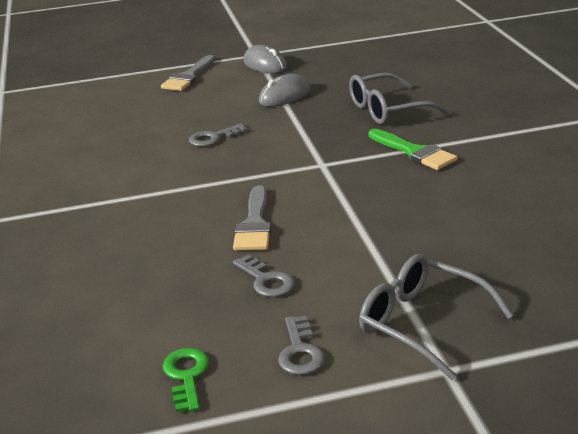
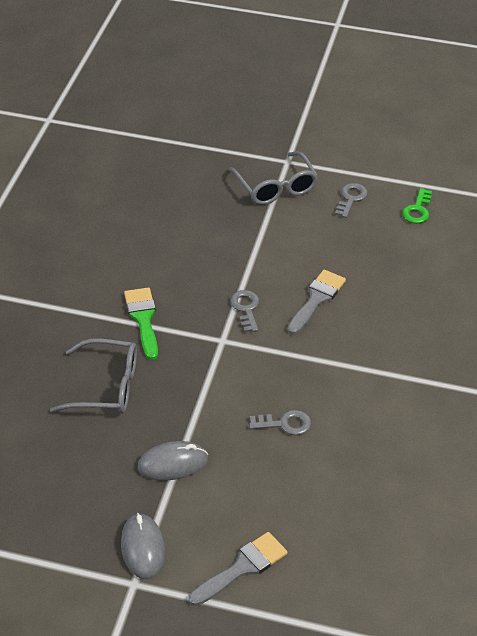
camera: 155 degrees left, 15 degrees up
grey key [233,254,295,297] -> grey key moved to [230,290,259,332]

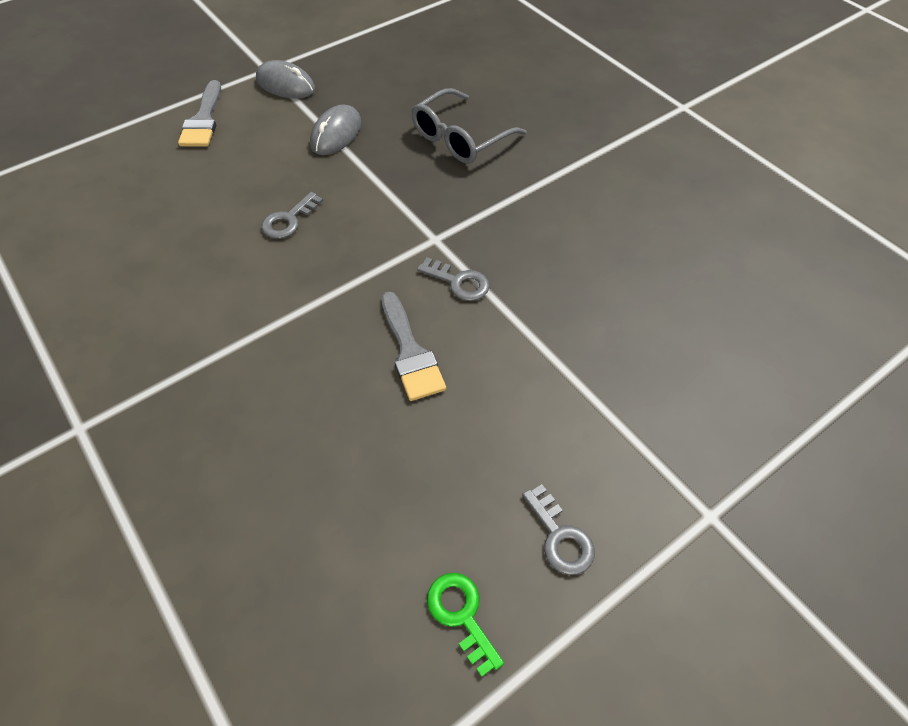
camera: 130 degrees right, 10 degrees up
green brush [124,287,158,360] -> none
grey glasses [228,151,318,205] -> none

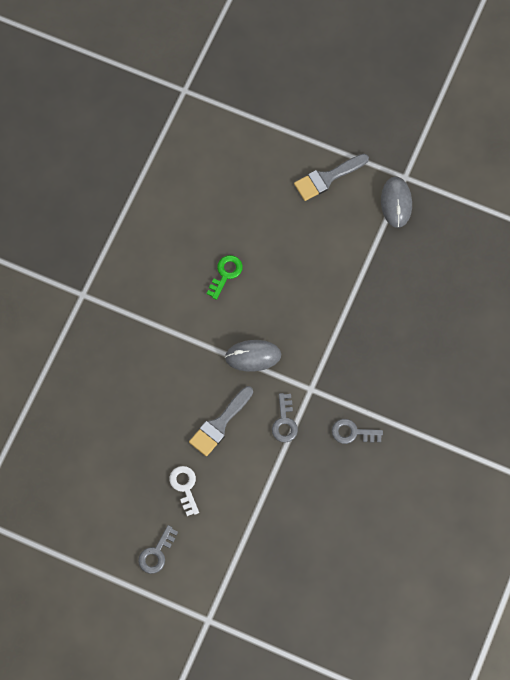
camera: 60 degrees right, 15 degrees up
grey key [262,192,323,239] -> grey key moved to [332,419,383,444]
grey mouse [310,104,361,155] -> grey mouse moved to [225,340,281,372]
grey glasses [411,88,527,164] -> none
green key [427,573,504,677] -> green key moved to [206,255,243,300]
none -> white key [170,466,199,516]

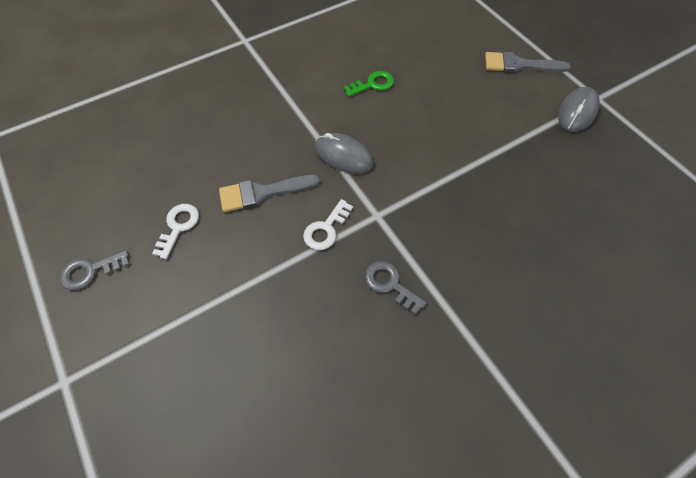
camera: 35 degrees right, 10 degrees down
grey key [272,393,298,442] -> white key [303,199,353,250]

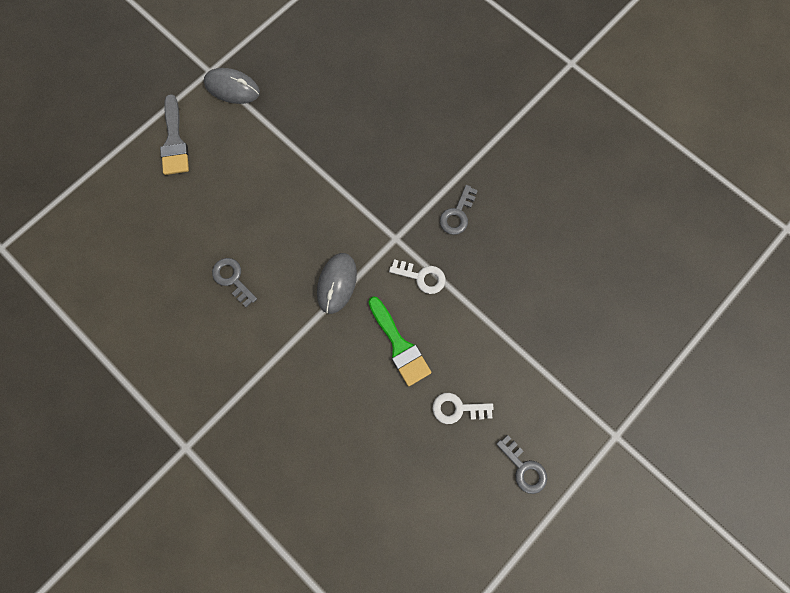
camera: 105 degrees left, 15 degrees up
grey brush [219,175,320,212] -> green brush [368,296,432,386]
green key [343,71,394,97] -> grey key [212,258,257,307]

